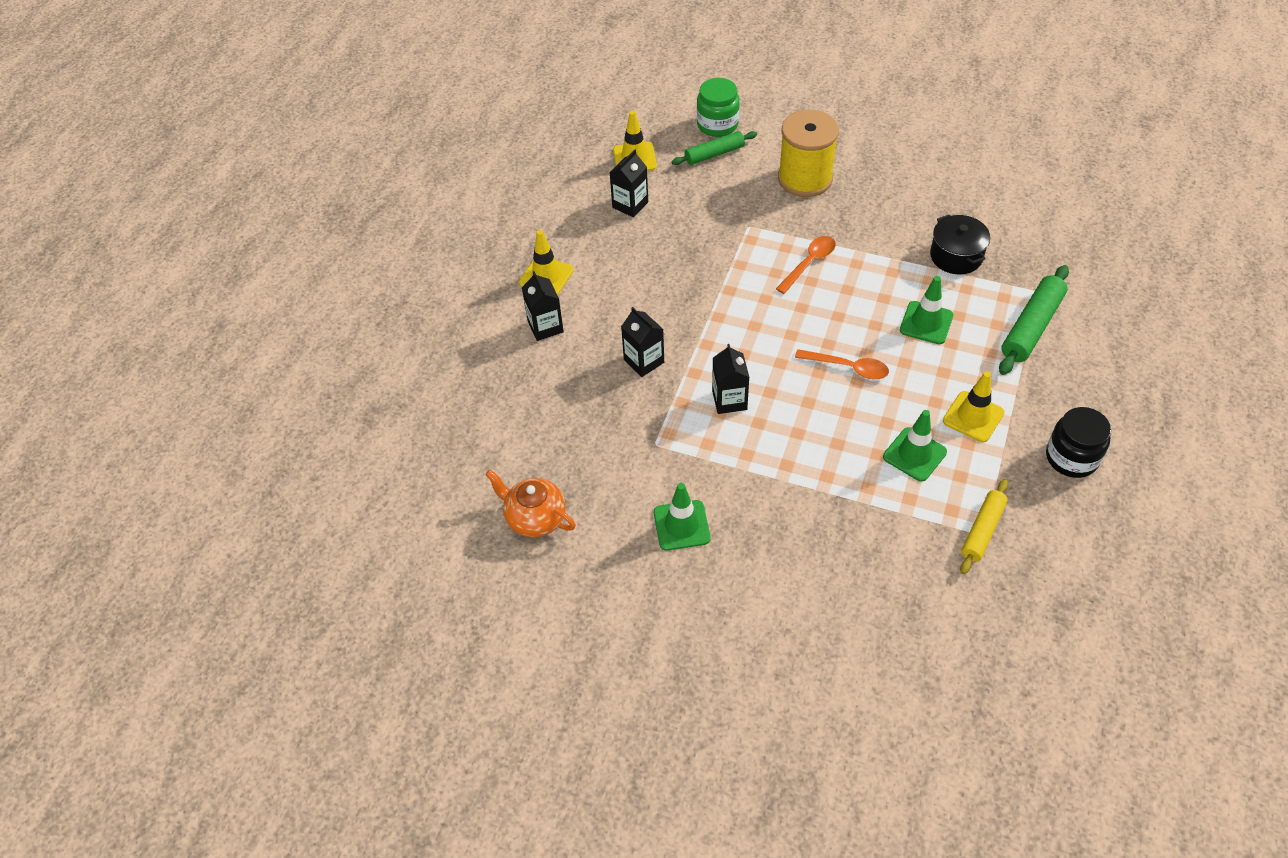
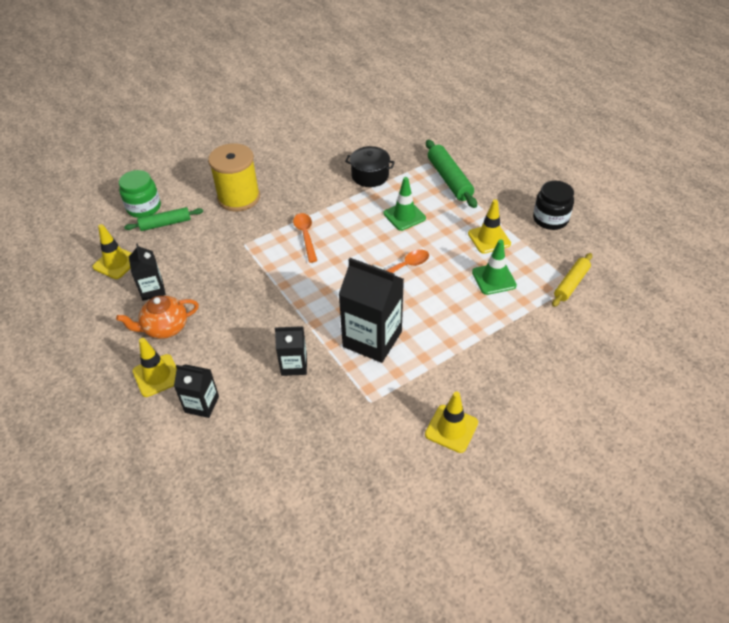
camera: 55 degrees left, 5 degrees down
orange teapot [485,470,576,537] -> orange teapot moved to [116,296,199,339]
green traffic cone [654,483,710,551] -> yellow traffic cone [425,392,478,453]
green rolling pin [672,131,757,165] -> green rolling pin turned 60 degrees clockwise [124,207,203,231]
black carton [712,344,749,414] -> black carton [339,258,404,363], size x1.80
yellow rolling pin [960,479,1008,574] -> yellow rolling pin turned 60 degrees clockwise [552,253,592,307]

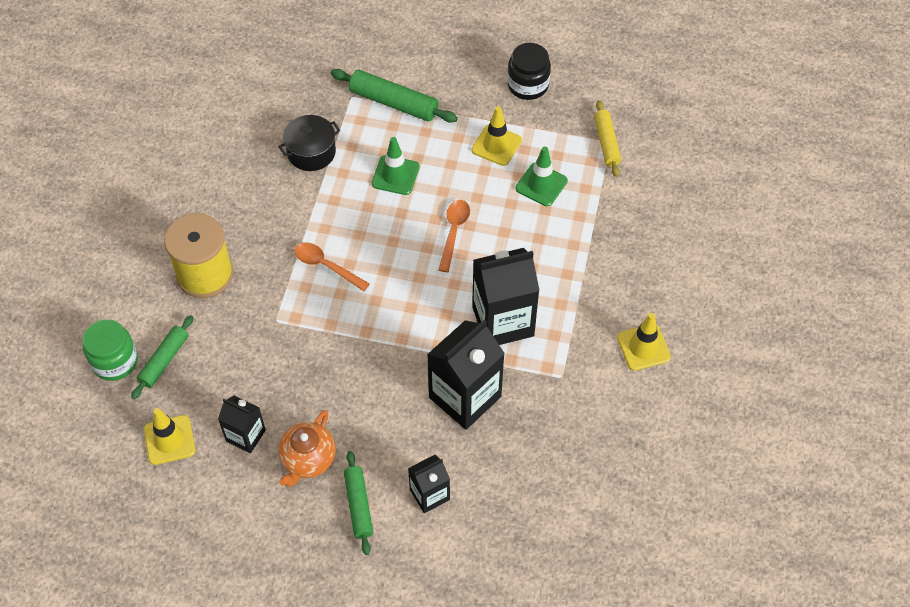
camera: 45 degrees left, 10 degrees up
yellow traffic cone [133,338,177,397] -> green rolling pin [344,451,373,555]
black carton [275,326,307,376] -> black carton [427,320,505,430], size x1.80

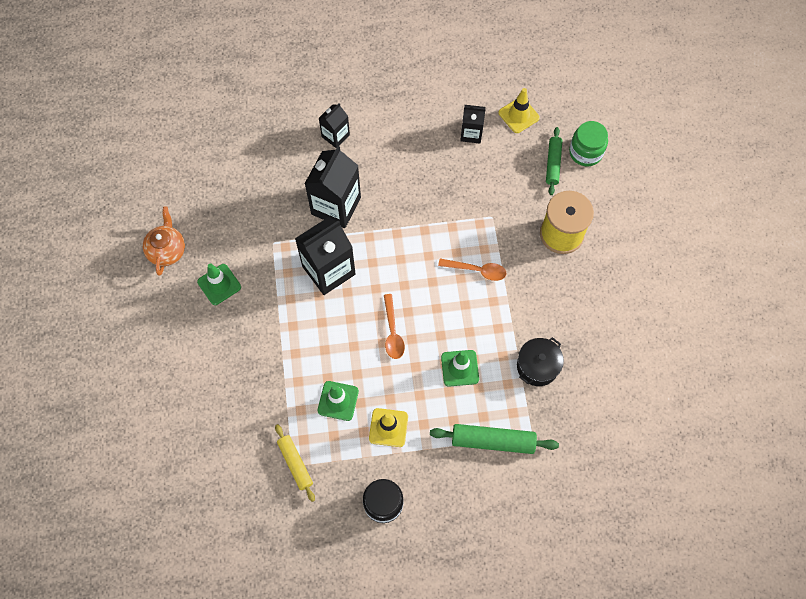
camera: 160 degrees right, 10 degrees up
orange teapot [278,410,336,487] -> orange teapot moved to [143,206,185,276]
green rolling pin [344,451,373,555] -> none
yellow traffic cone [617,313,671,371] -> green traffic cone [197,264,241,305]

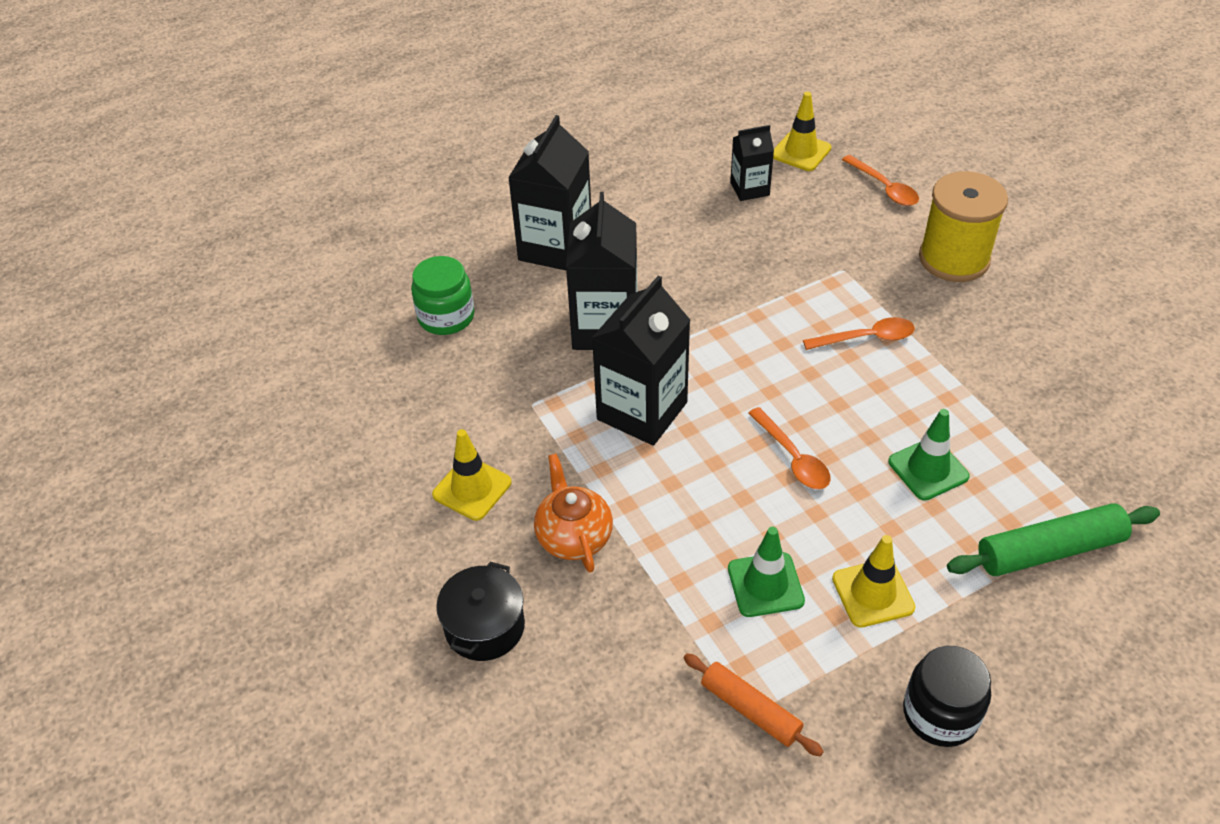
camera: 20 degrees left, 20 degrees down
orange teapot [143,206,185,276] -> orange teapot moved to [534,453,613,573]
green traffic cone [197,264,241,305] -> yellow traffic cone [432,429,512,521]
yellow rolling pin [275,424,315,502] -> orange rolling pin [684,653,824,756]
black carton [319,103,350,148] -> black carton [508,115,591,270], size x1.80
black pot [517,337,564,386] -> black pot moved to [436,562,525,661]
green rolling pin [546,127,563,195] -> orange spoon [842,155,919,206]
green jar [569,121,608,166] -> green jar moved to [411,256,474,335]

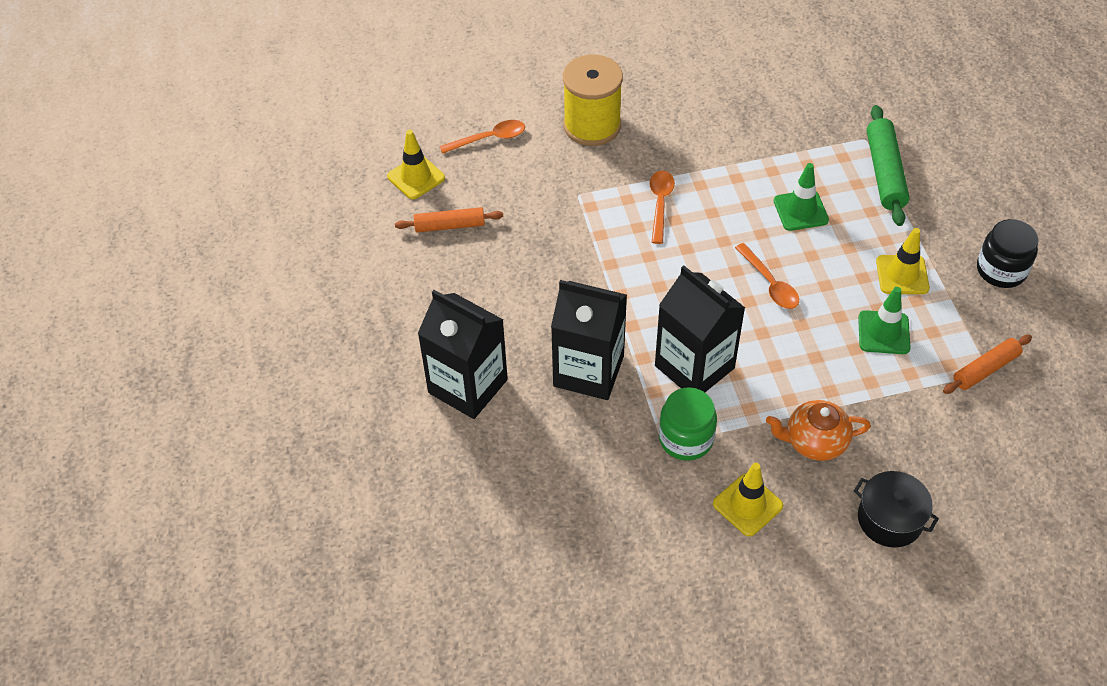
camera: 75 degrees left, 5 degrees up
green jar [411,256,474,335] -> green jar moved to [659,387,717,461]
black carton [730,125,774,201] -> orange rolling pin [395,207,503,233]
orange spoon [748,407,831,489] -> orange spoon turned 75 degrees clockwise [735,243,799,309]

